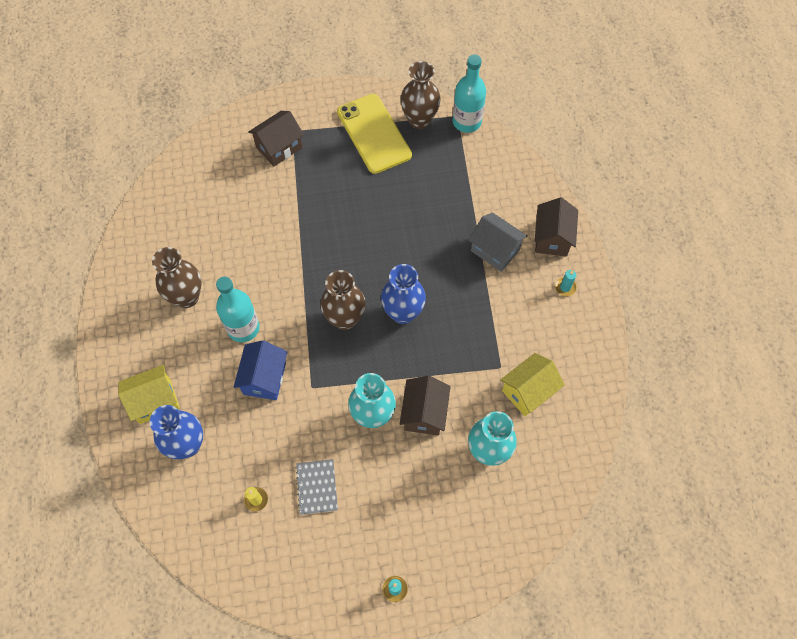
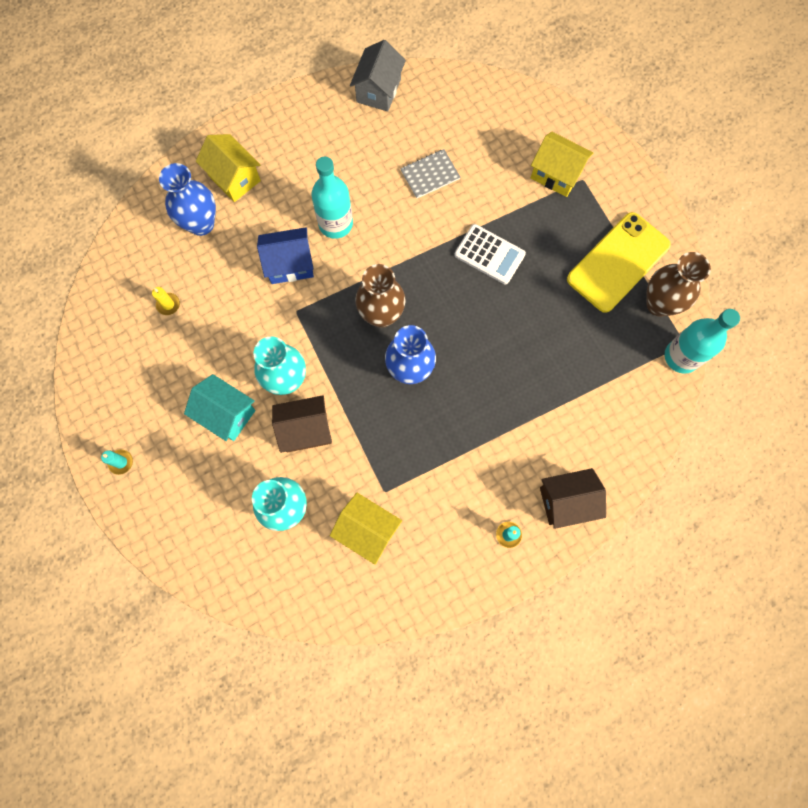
camera: 70 degrees right, 10 degrees up
brown vase [152,247,202,308] -> none
brown house [248,111,304,167] -> yellow house [531,132,593,197]
grey notebook [296,459,338,515] -> grey notebook moved to [401,149,461,198]
grey house [469,213,528,272] -> grey house moved to [350,40,406,112]
none -> turquoise house [184,374,256,441]
none -> white calculator [454,224,526,284]

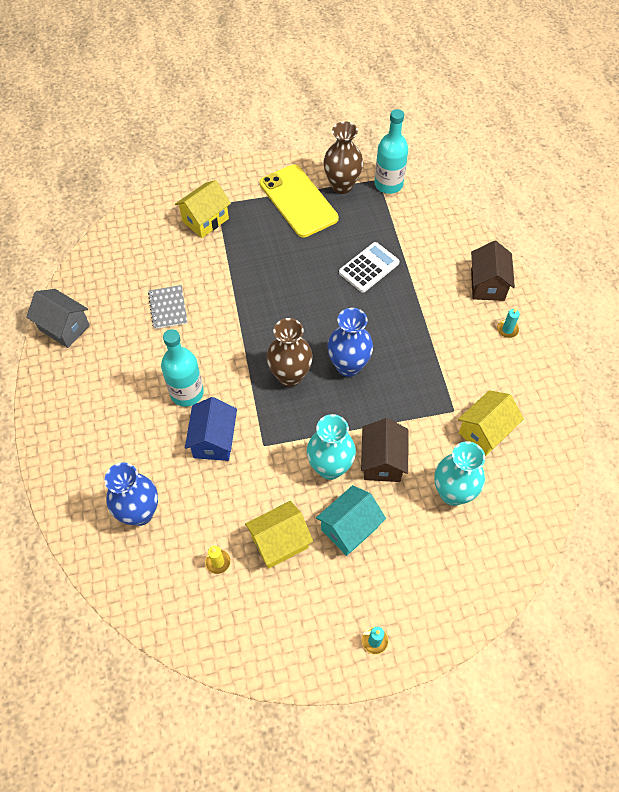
camera: 75 degrees left, 15 degrees down
yellow house [196,134,261,202] -> yellow house moved to [245,501,313,569]
white calculator [454,224,526,284] -> white calculator moved to [339,242,400,293]

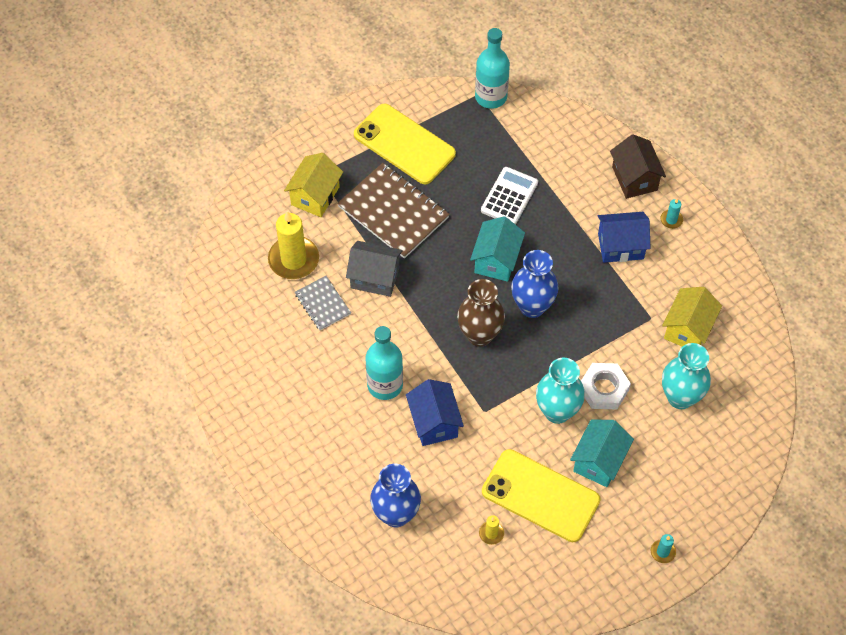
camera: 20 degrees left, 0 degrees up
grey house [26,289,90,348] -> grey house moved to [346,241,403,297]
yellow house [245,501,313,569] -> yellow phone [482,449,601,542]
brown vase [323,121,363,194] -> none
brown house [361,418,408,482] -> white nut [581,363,631,409]
none -> yellow candle [268,211,319,279]
none -> brown notebook [337,163,450,259]
none -> turquoise house [470,216,525,282]
none -> blue house [598,212,651,263]

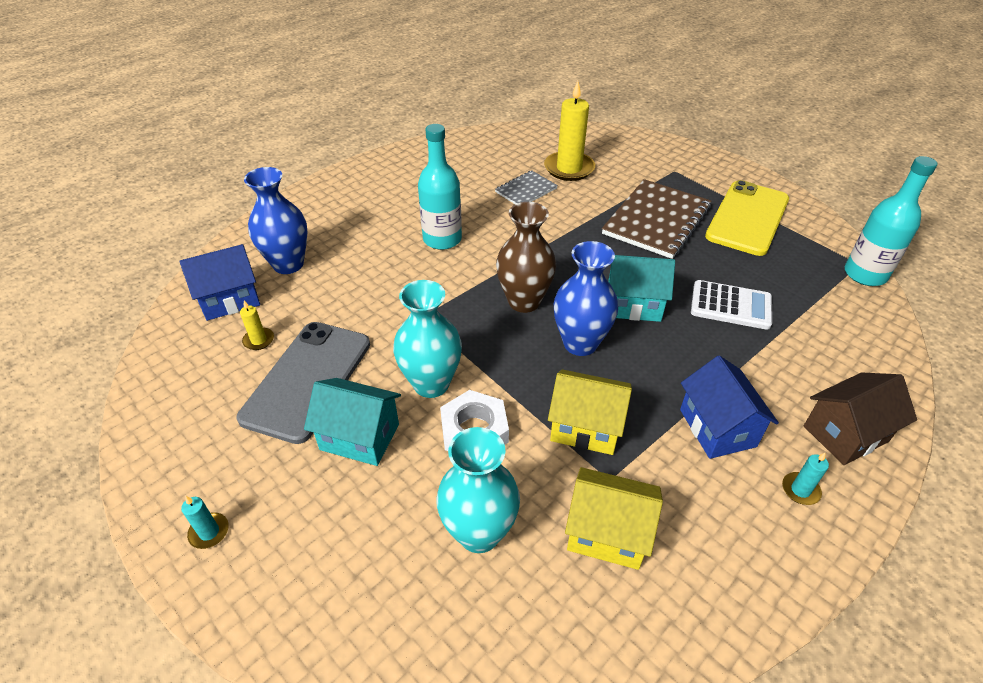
camera: 80 degrees right, 15 degrees down
yellow house [284,153,343,217] -> yellow house moved to [548,369,632,455]
grey house [346,241,403,297] -> none
blue house [406,379,464,446] -> blue house moved to [180,244,260,321]
yellow phone [482,449,601,542] -> grey phone [237,322,370,444]

